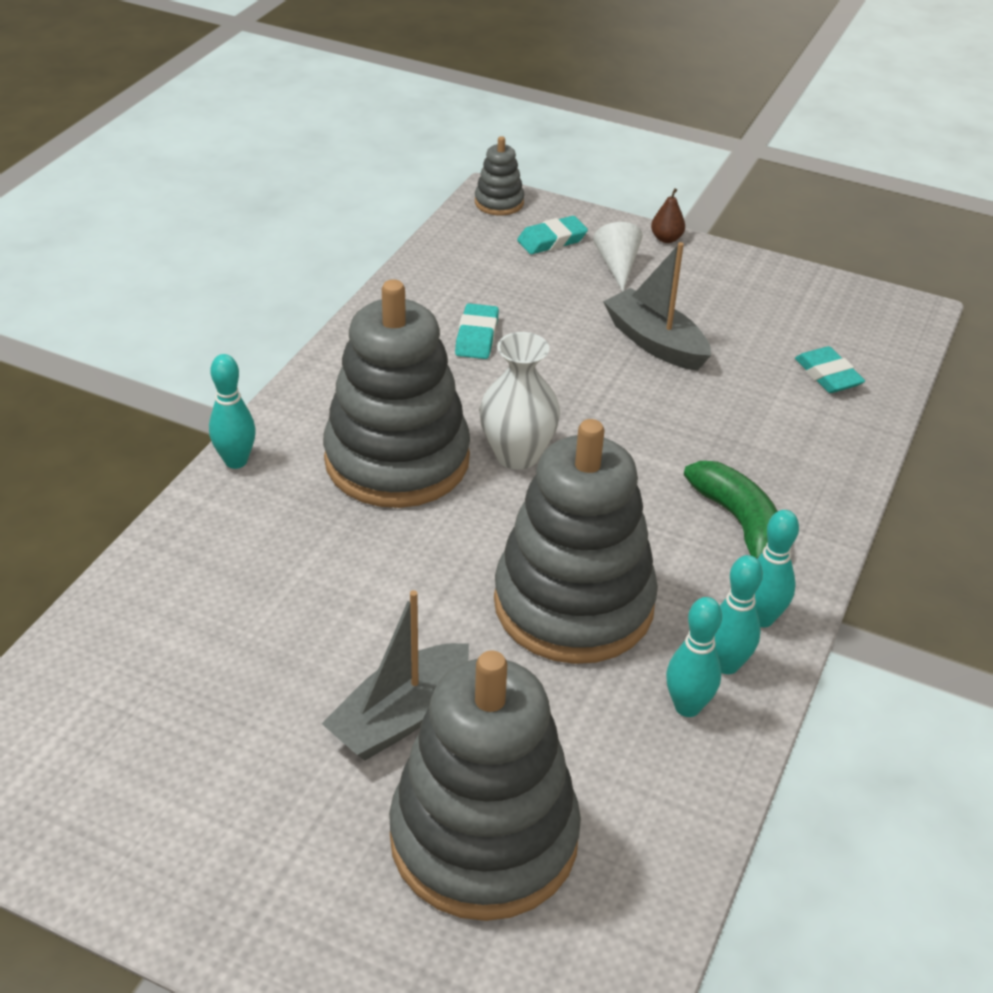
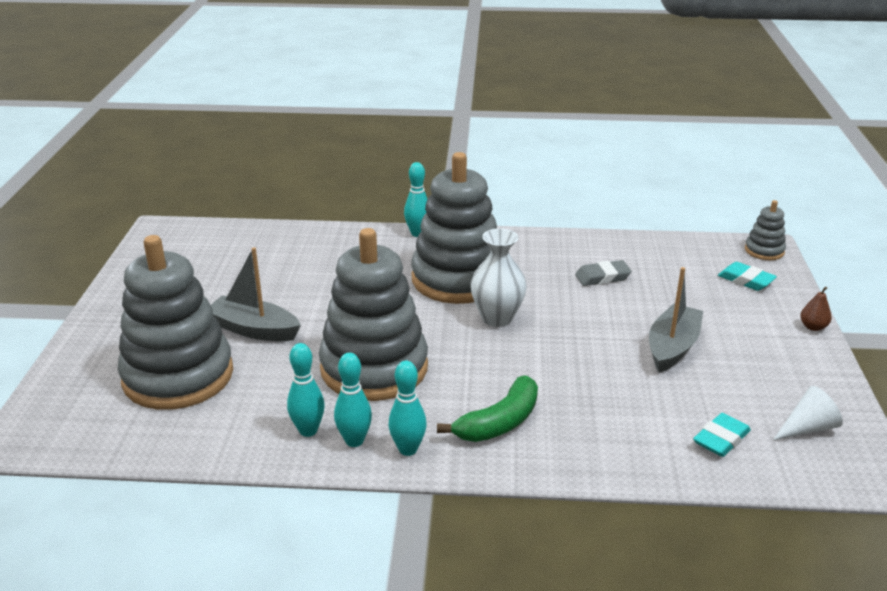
camera: 70 degrees right, 10 degrees down
turquoise eraser [455,303,499,359] -> grey eraser [575,260,632,286]
white cone [593,222,643,292] -> white cone moved to [773,386,843,440]

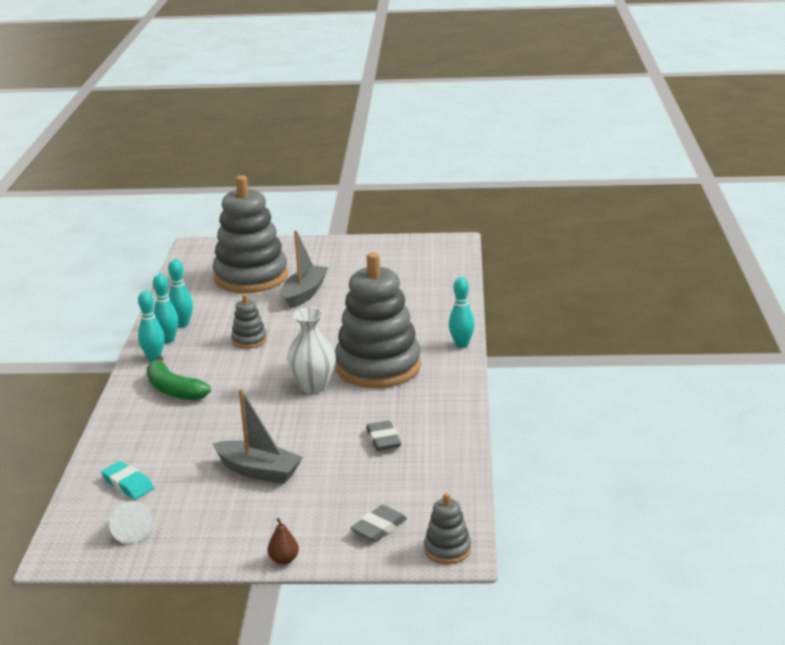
camera: 90 degrees right, 5 degrees down
grey stacking toy [319,228,428,401] -> grey stacking toy [231,294,267,349], size x0.43
turquoise eraser [718,262,777,291] -> grey eraser [350,505,407,542]

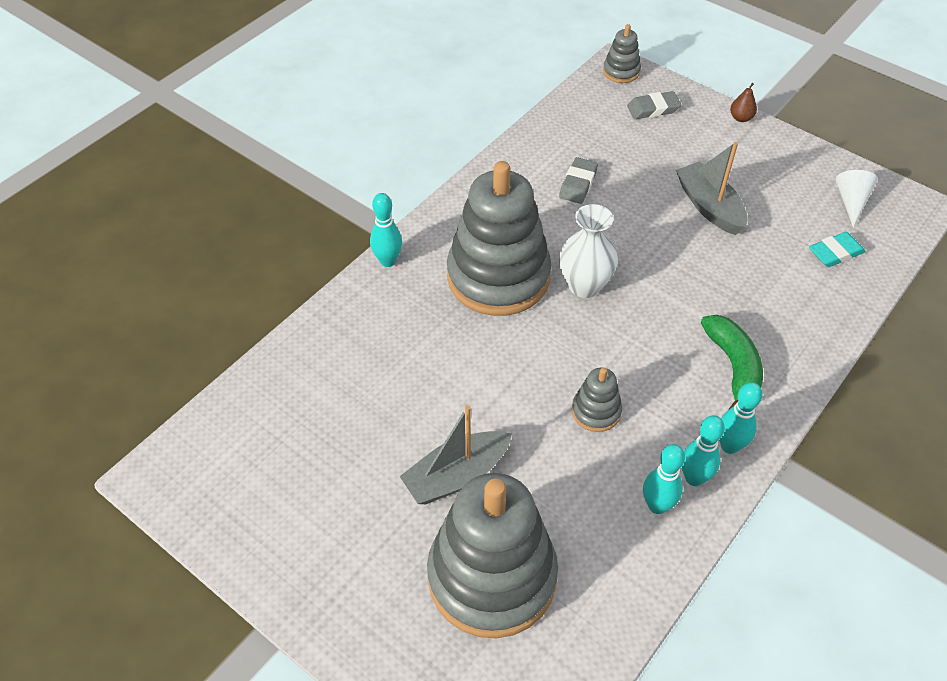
camera: 145 degrees left, 25 degrees up
turquoise eraser [101,461,154,499] -> turquoise eraser turned 75 degrees clockwise [809,232,866,267]

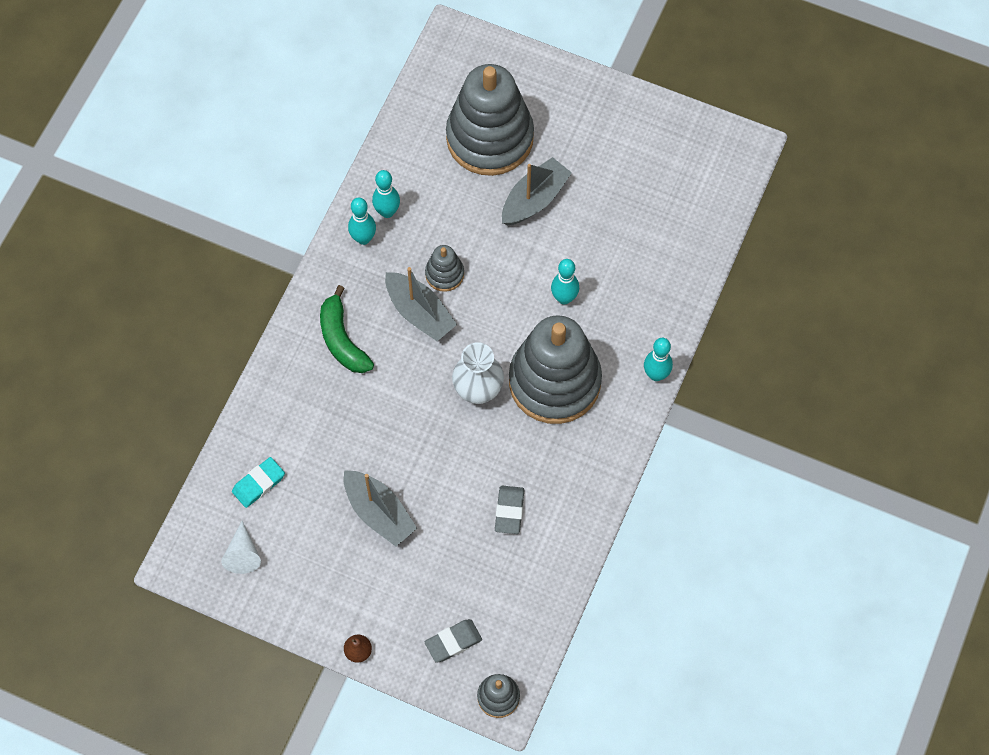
camera: 165 degrees right, 15 degrees up
turquoise bowling pin [719,382,763,454] -> turquoise bowling pin moved to [551,259,579,304]
none -> grey boat [385,267,457,341]

